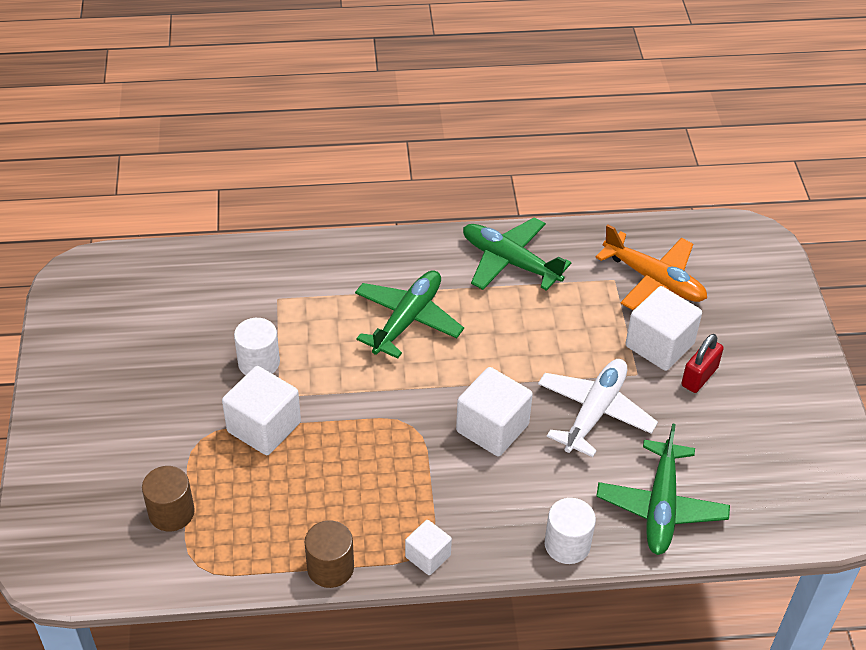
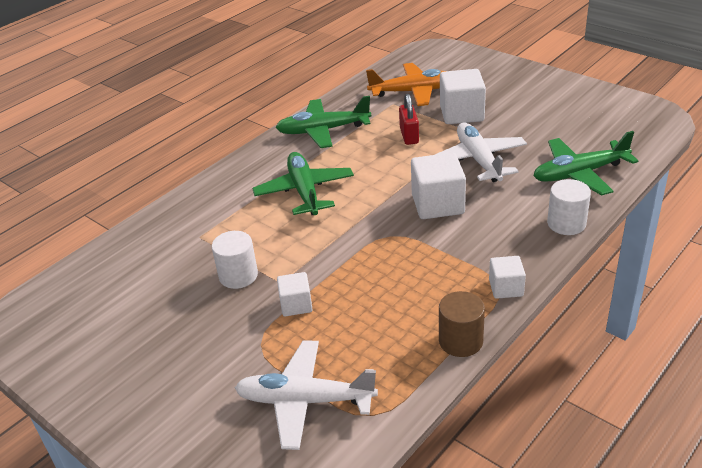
camera: 40 degrees left, 10 degrees down
brown cylinder [142,466,195,531] -> white plane [235,340,378,450]
white cube [222,366,301,455] -> white cube [277,272,313,317], size x0.57
green plane [596,424,730,555] -> green plane turned 105 degrees clockwise [533,131,638,195]
red padlock [681,334,724,393] -> red padlock moved to [399,94,419,145]

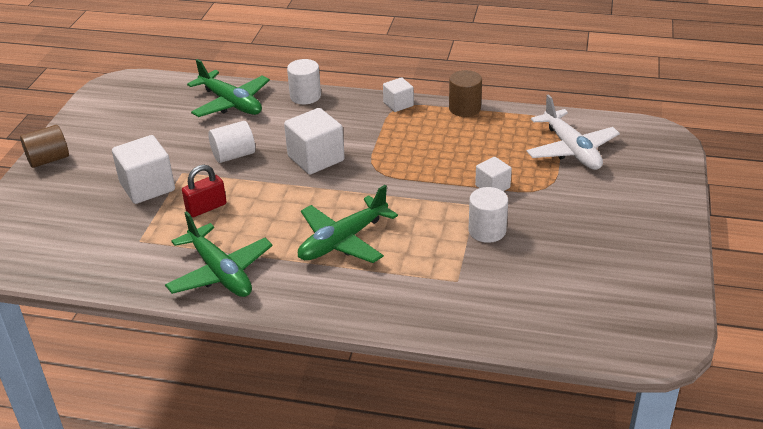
camera: 120 degrees left, 0 degrees up
orange plane [366,63,445,106] -> none
white plane [435,123,527,182] -> white cylinder [208,121,255,163]
none -> brown cylinder [20,125,69,168]

